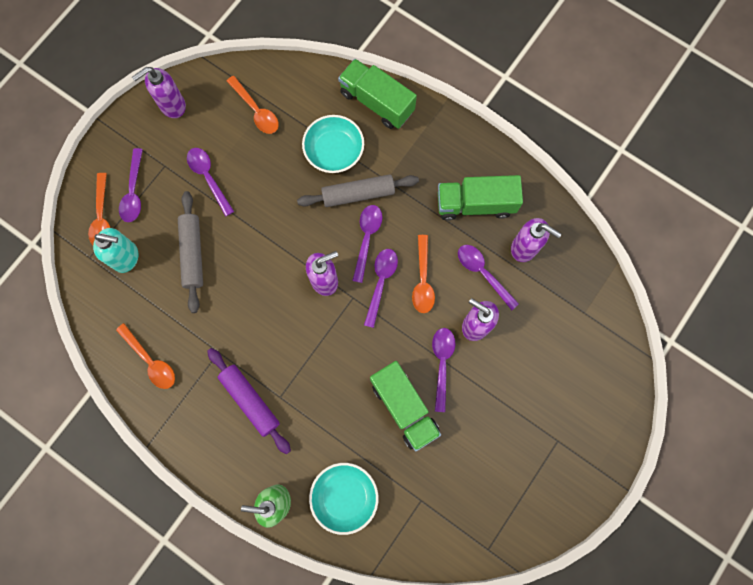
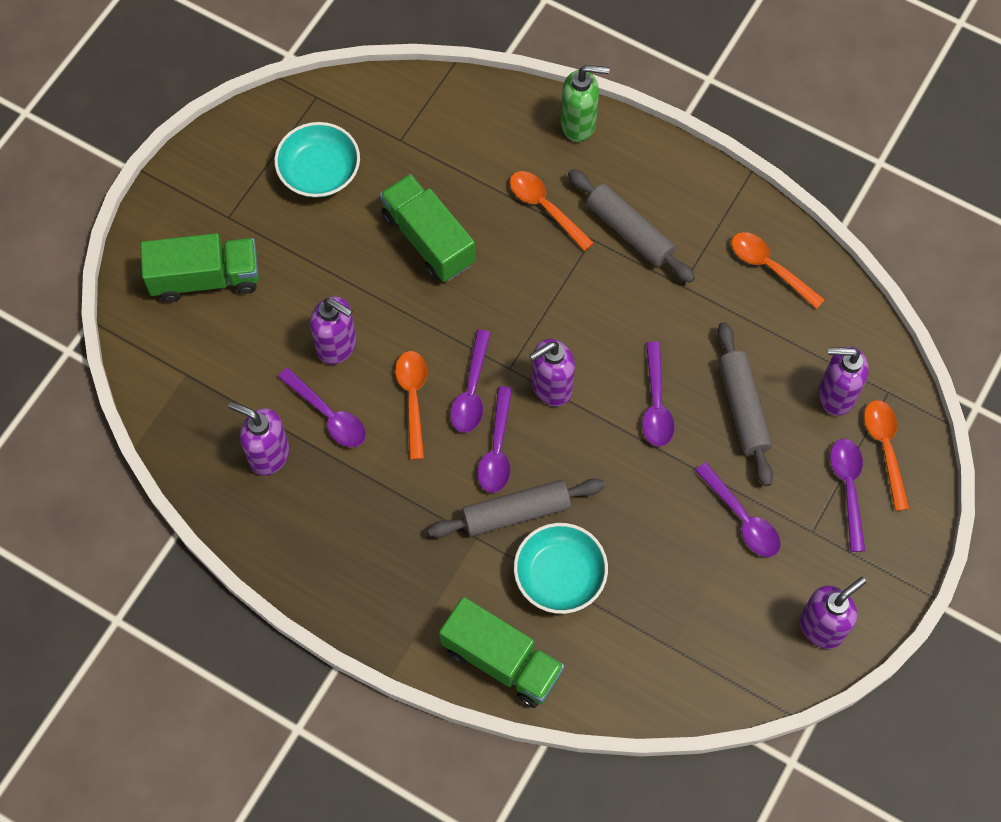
camera: 175 degrees right, 10 degrees down
turquoise soap dispenser [93,228,138,273] -> purple soap dispenser [818,346,869,416]
purple rolling pin [207,348,291,454] -> grey rolling pin [568,169,695,283]
orange spoon [227,76,279,134] -> orange spoon moved to [510,171,594,251]
turquoise bowl [309,463,378,535] -> turquoise bowl moved to [274,122,360,198]
purple spoon [432,328,455,412] -> purple spoon moved to [642,342,675,447]
green truck [438,175,523,221] -> green truck moved to [140,233,259,302]

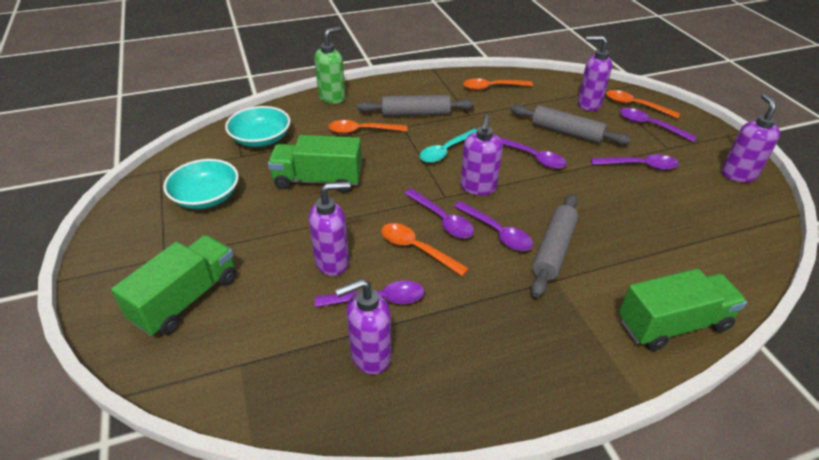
camera: 50 degrees left, 25 degrees down
turquoise bowl [514,523,608,614] -> turquoise bowl moved to [225,106,290,147]
purple soap dispenser [818,346,869,416] -> purple soap dispenser turned 60 degrees clockwise [578,36,612,111]
none -> turquoise spoon [419,129,477,163]

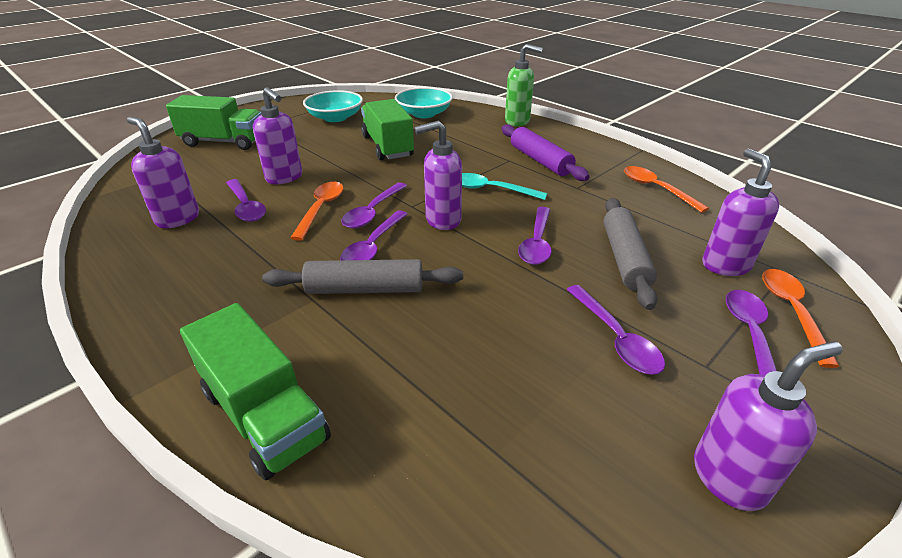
camera: 65 degrees right, 5 degrees down
orange spoon [328,120,408,134] -> none
grey rolling pin [357,95,474,116] -> purple rolling pin [502,124,590,181]

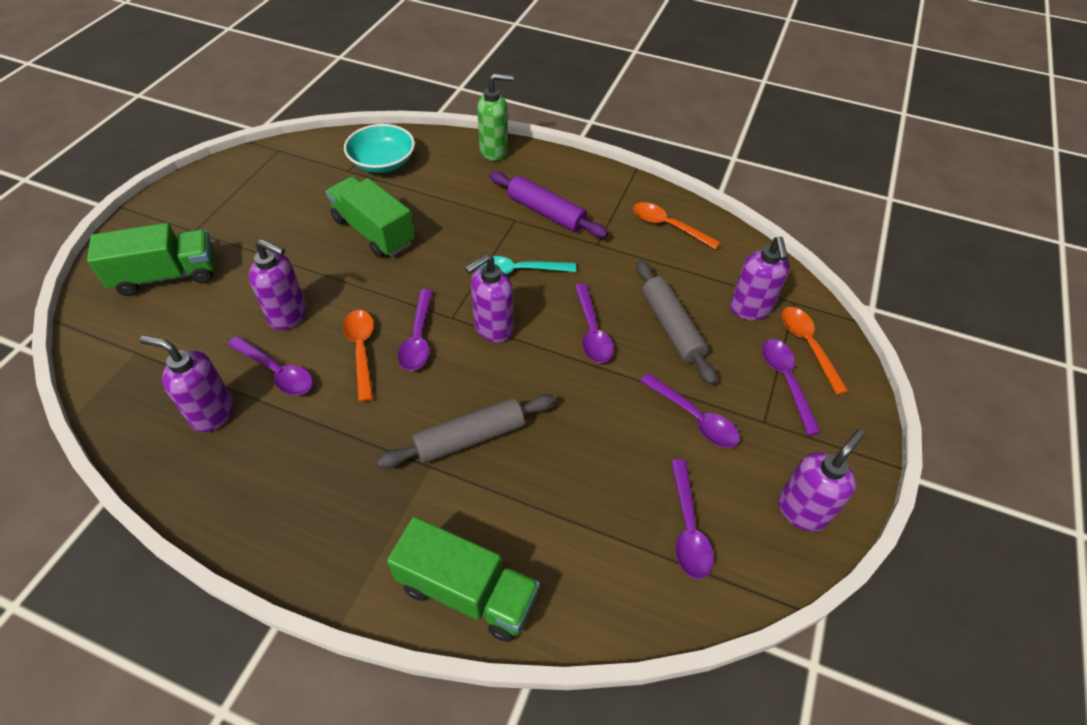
camera: 25 degrees left, 15 degrees up
turquoise bowl [303,90,363,122] -> none
purple spoon [340,211,408,260] -> purple spoon moved to [671,459,714,579]
purple soap dispenser [702,149,779,276] -> purple soap dispenser turned 150 degrees counterclockwise [730,237,790,320]

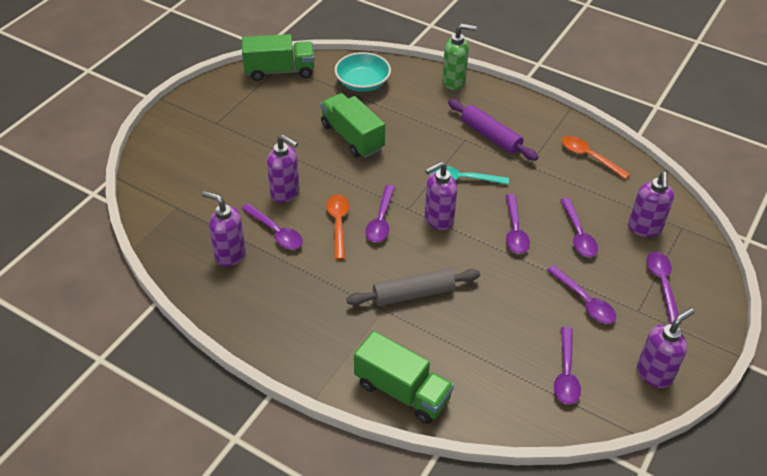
camera: 10 degrees right, 5 degrees down
green truck [87,223,214,296] -> green truck moved to [242,34,315,81]
grey rolling pin [636,260,717,385] -> purple spoon [560,198,598,257]
orange spoon [781,307,848,395] -> none

